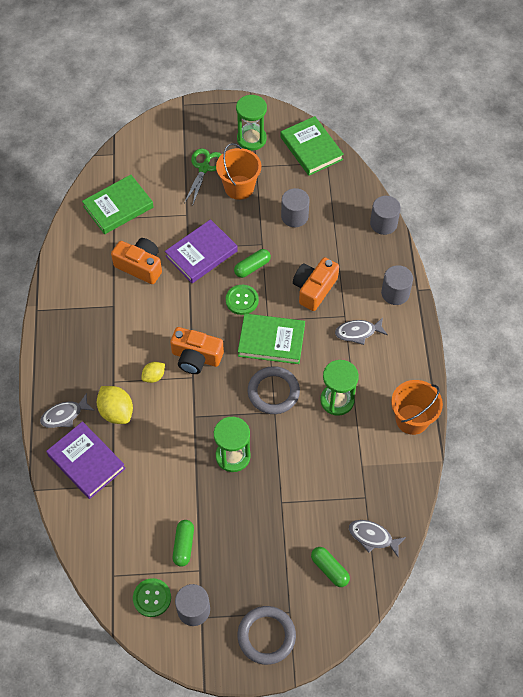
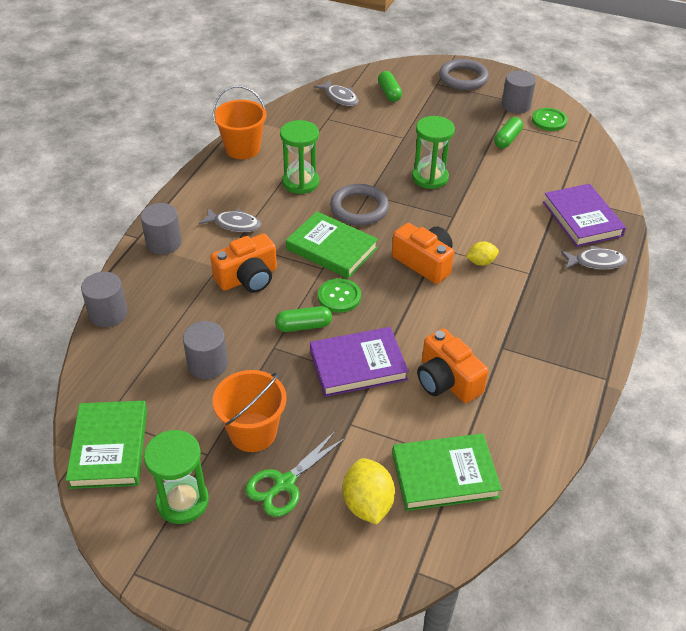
camera: 155 degrees left, 15 degrees down
yellow lemon [97,386,133,424] -> yellow lemon moved to [343,458,395,525]

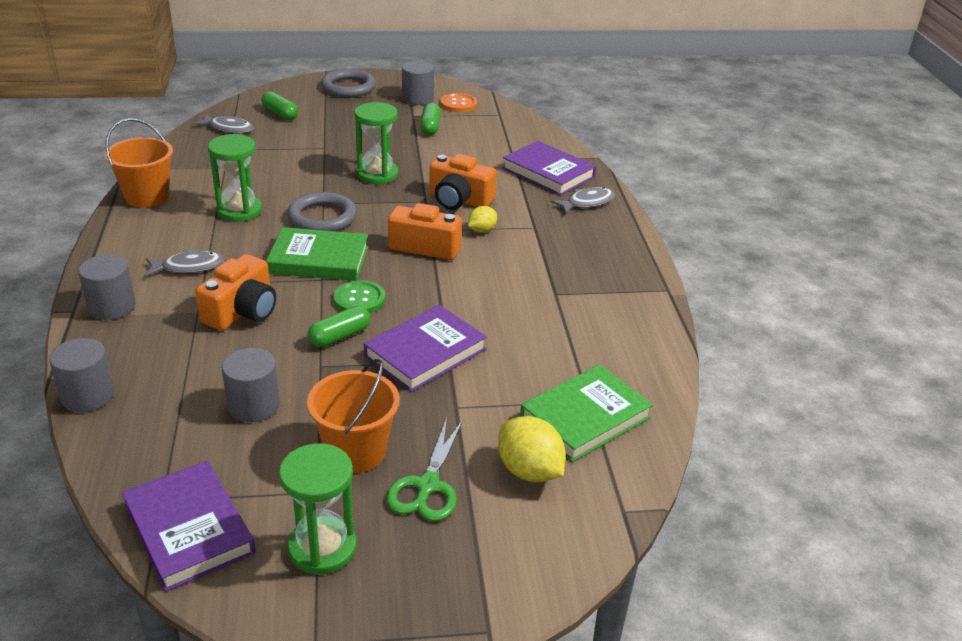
camera: 30 degrees left, 10 degrees down
green book [66,401,147,489] -> purple book [122,461,255,592]
orange camera [417,328,489,403] -> orange camera moved to [429,154,497,210]
green button [532,108,568,131] -> orange button [440,93,477,112]

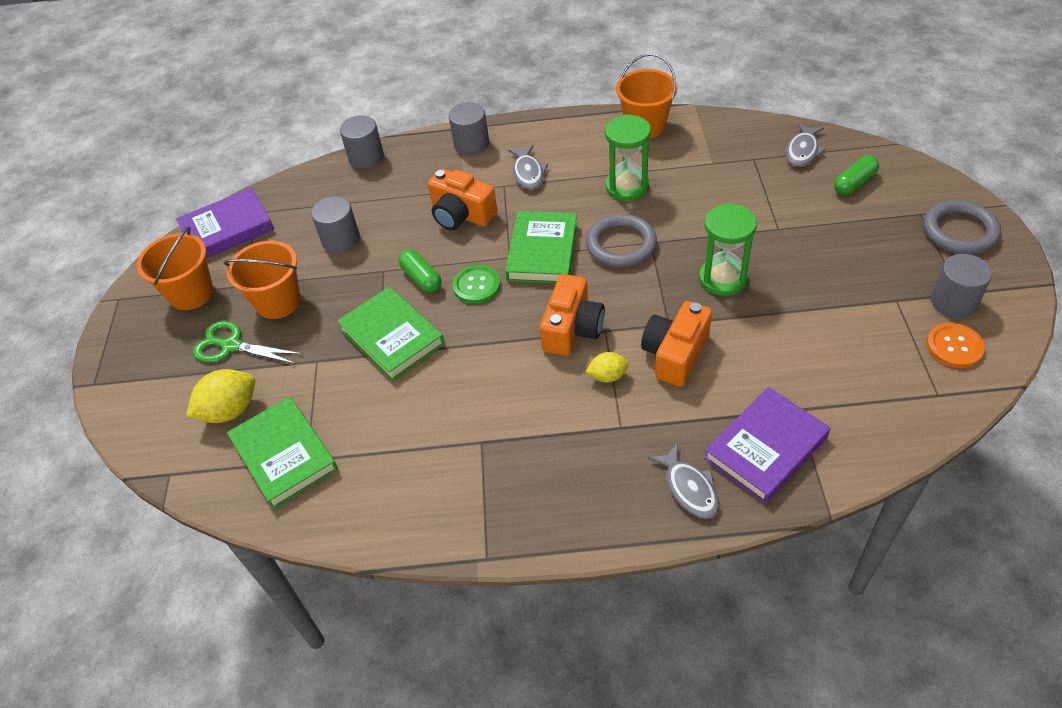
camera: 100 degrees right, 15 degrees up
green hourglass [279,444,357,575] -> orange bucket [137,227,213,310]
purple book [364,305,487,392] -> green book [337,287,445,381]
green capsule [420,103,441,135] -> none
yellow lemon [468,206,497,233] -> yellow lemon turned 60 degrees counterclockwise [586,352,629,383]

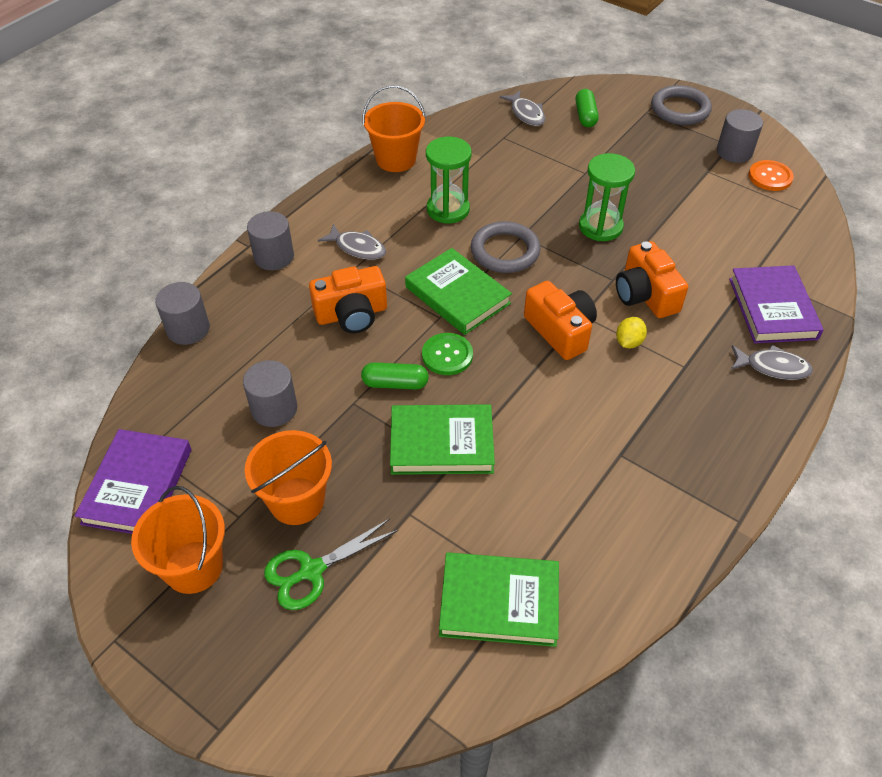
camera: 55 degrees left, 0 degrees up
yellow lemon [186,369,255,423] -> none

